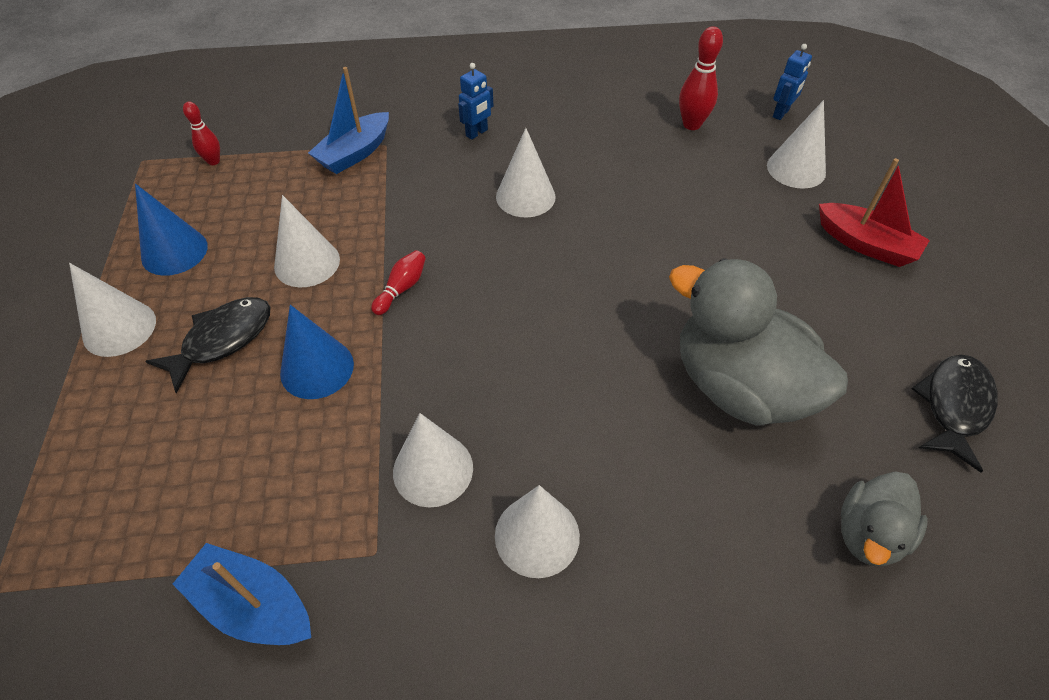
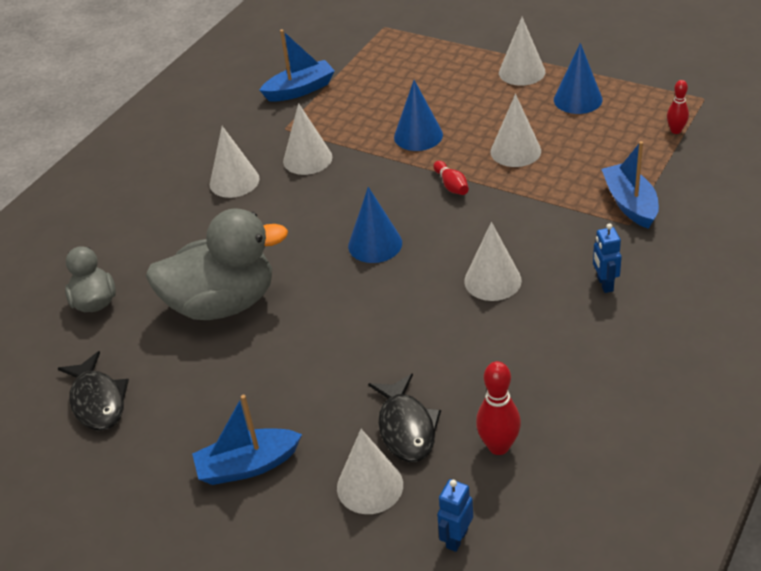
camera: 130 degrees right, 10 degrees down
black fish [145,297,271,394] -> black fish moved to [368,373,441,462]
blue robot [773,44,812,120] -> blue robot turned 45 degrees clockwise [437,479,473,552]
red boat [819,158,930,267] -> blue boat [192,395,302,485]
none -> blue cone [348,187,402,263]

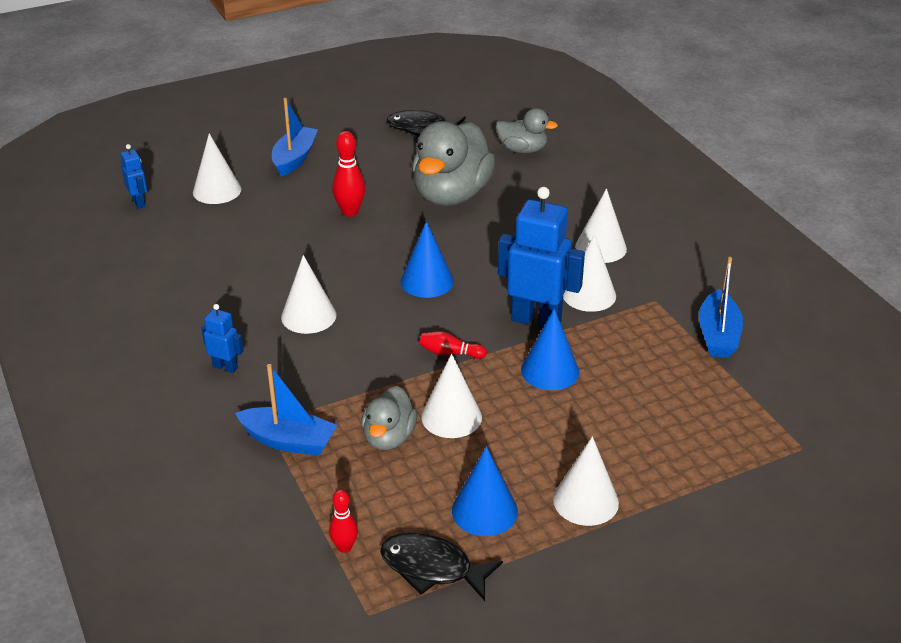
camera: 120 degrees right, 5 degrees down
black fish [368,373,441,462] -> black fish moved to [380,532,503,601]
red bowling pin [476,361,521,455] -> red bowling pin moved to [332,131,366,217]
none -> grey duck [361,386,417,450]
none -> blue robot [498,187,585,328]

